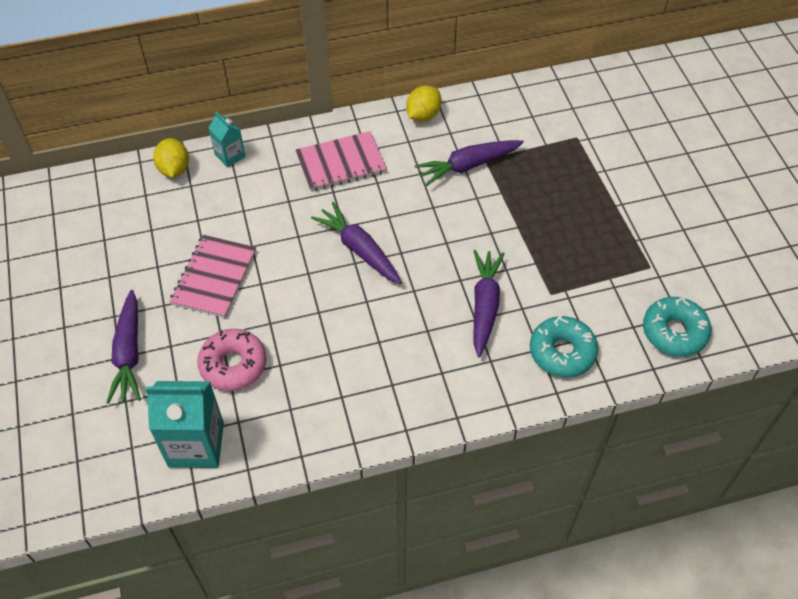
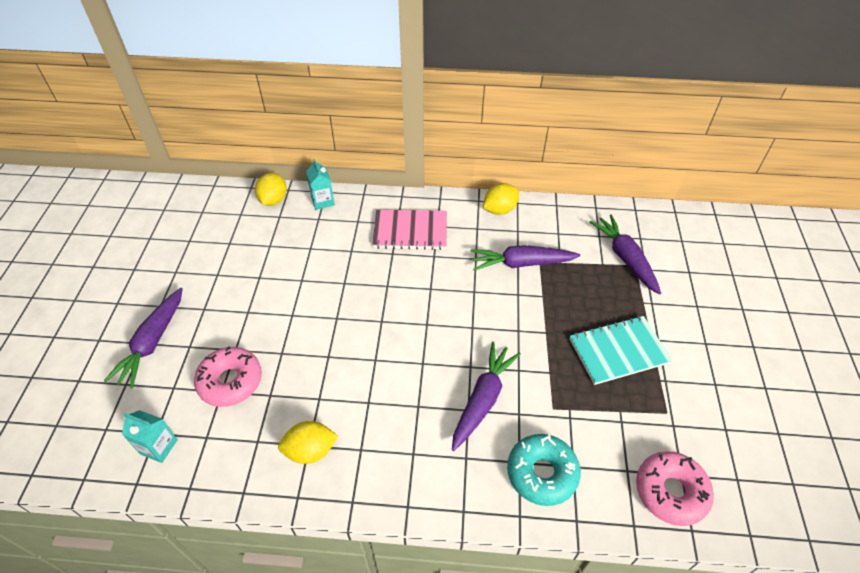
camera: 20 degrees right, 5 degrees down
turquoise carton [145,381,224,468] -> turquoise carton [122,410,178,463], size x0.54
pink notebook [169,235,256,318] -> none
purple carrot [311,202,402,284] -> purple carrot moved to [589,214,661,295]
turquoise donut [643,297,712,357] -> pink donut [636,451,714,526]
none -> yellow lemon [278,421,338,464]
none -> turquoise notebook [570,316,672,385]

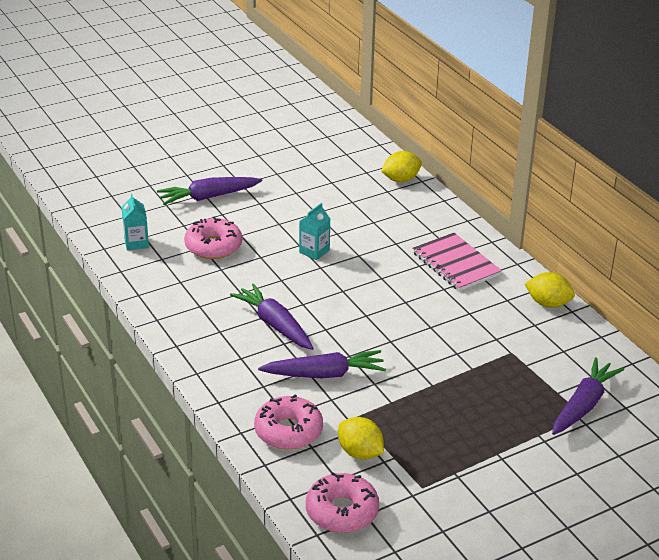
camera: 55 degrees right, 15 degrees down
yellow lemon [278,421,338,464] -> yellow lemon moved to [338,417,384,460]
turquoise carton [306,159,335,210] -> turquoise carton moved to [299,203,330,260]
purple carrot [471,245,580,271] -> purple carrot moved to [230,283,314,350]
turquoise donut [507,434,581,506] -> pink donut [254,394,323,450]
turquoise notebook [570,316,672,385] -> none

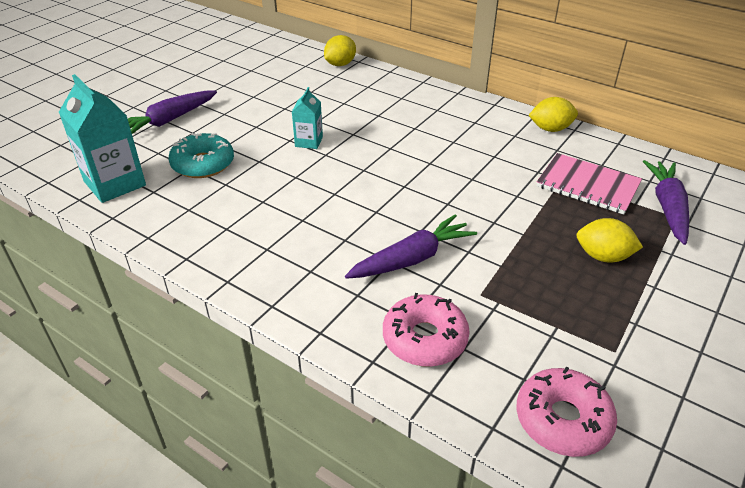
camera: 25 degrees left, 5 degrees up
turquoise carton [121,194,149,251] -> turquoise carton [59,74,146,203], size x1.84
pink donut [184,216,242,259] -> turquoise donut [168,133,234,178]
purple carrot [230,283,314,350] -> none
yellow lemon [338,417,384,460] -> yellow lemon moved to [576,218,643,262]
pink notebook [412,233,502,291] -> pink notebook moved to [537,153,642,215]

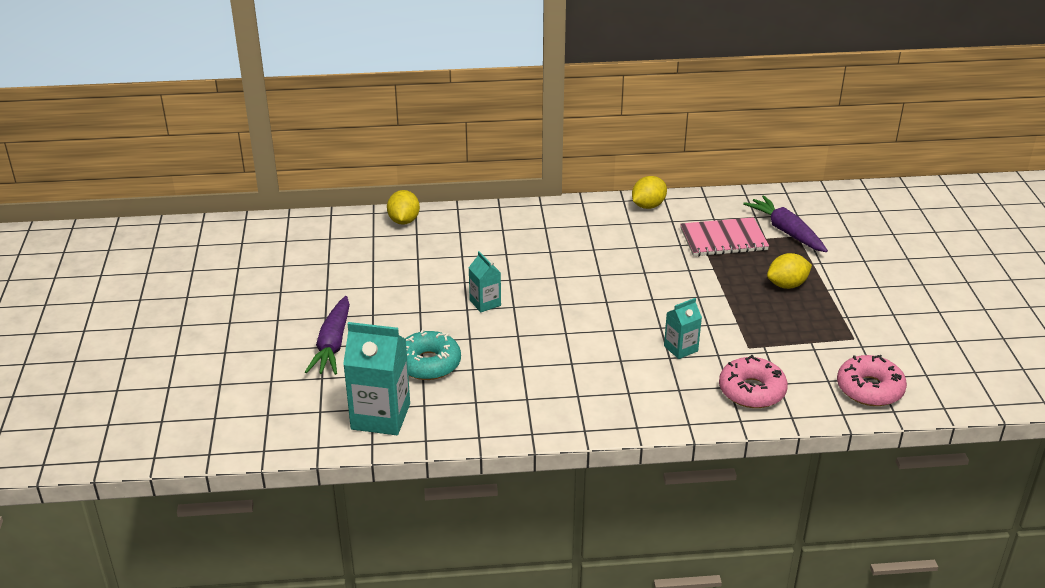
camera: 40 degrees left, 5 degrees down
purple carrot [345,214,477,279] -> turquoise carton [664,298,702,359]

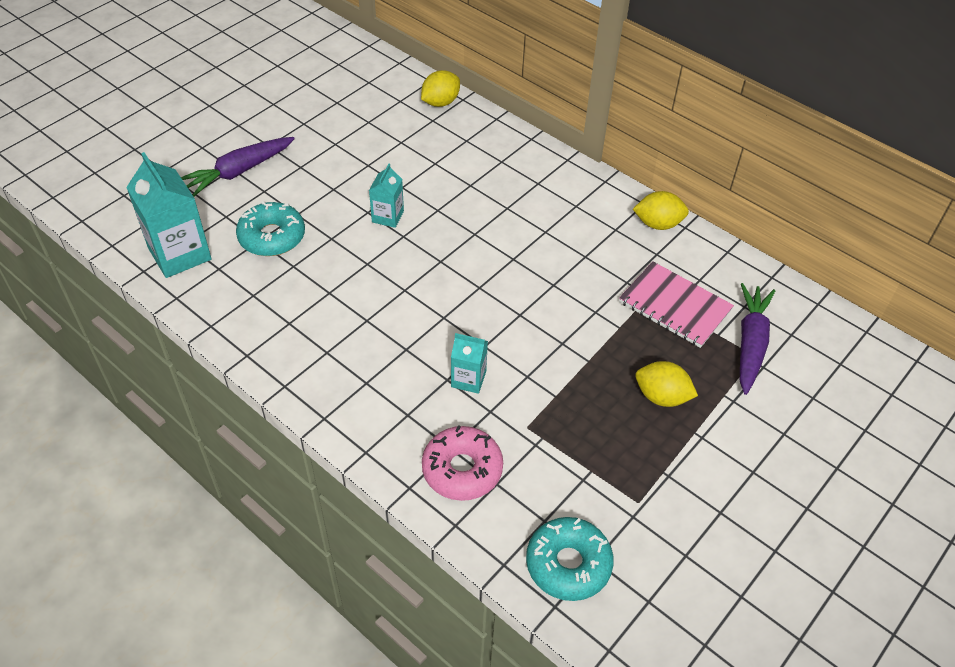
camera: 45 degrees right, 15 degrees up
pink donut [837,355,907,406] -> turquoise donut [526,517,614,601]

